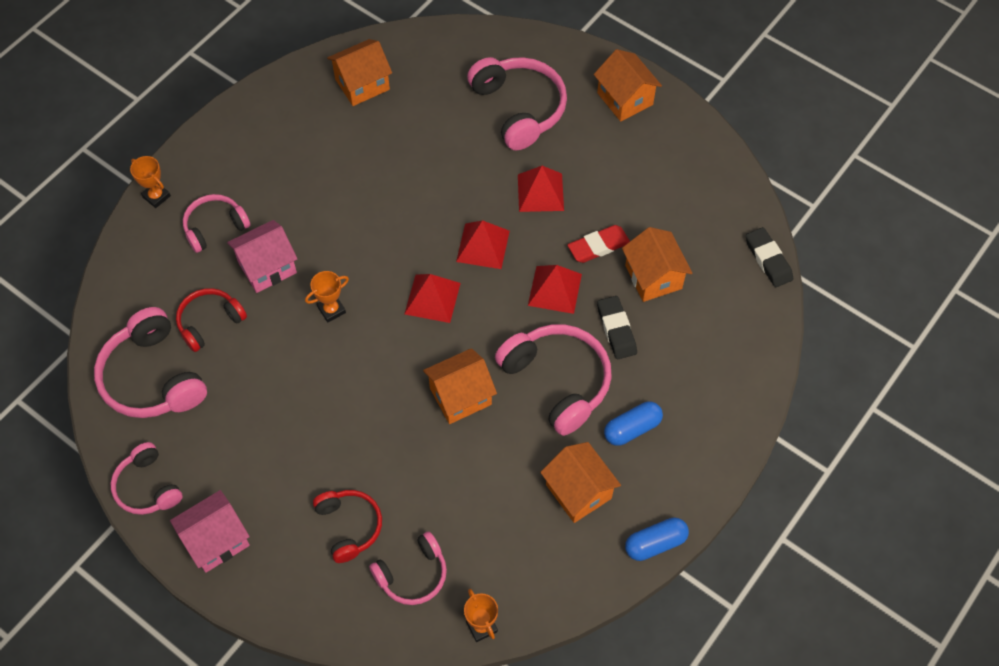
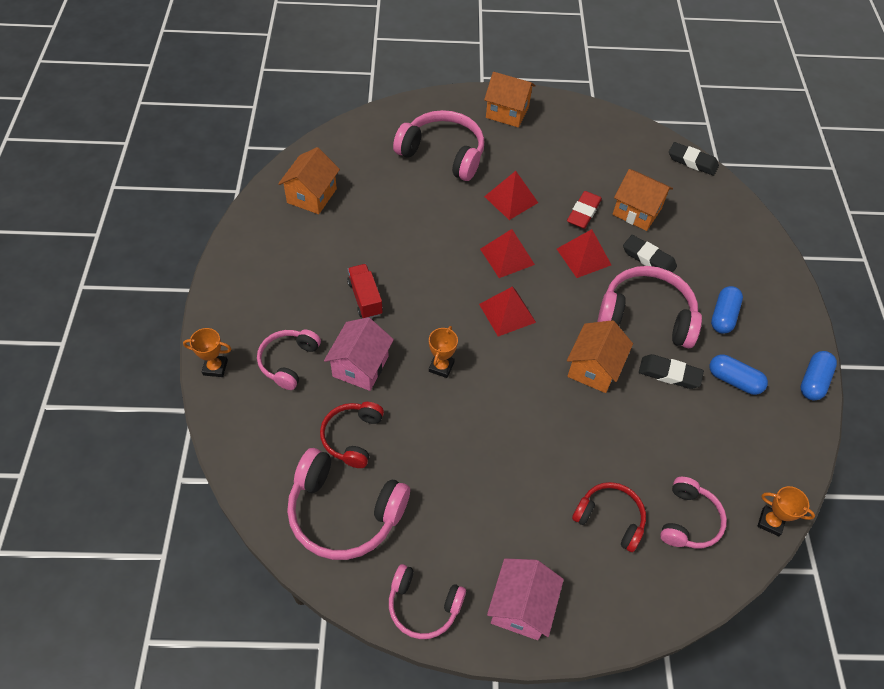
camera: 40 degrees left, 5 degrees down
orange house [540,442,621,523] -> blue capsule [710,354,768,395]
none -> red truck [347,264,383,318]
none -> black eraser [639,354,704,389]

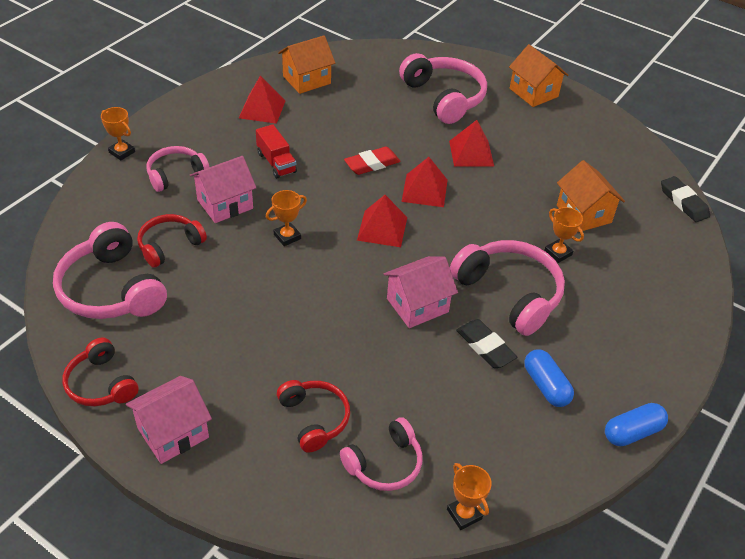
camera: 35 degrees right, 10 degrees down
red truck [347,264,383,318] -> red truck turned 135 degrees clockwise [256,124,297,178]
pink headphones [389,564,466,639] -> red headphones [62,337,139,406]
red pyramid [557,229,611,278] -> red pyramid moved to [239,75,285,124]
red eraser [567,191,602,229] -> red eraser moved to [344,147,401,175]
orange house [567,320,633,393] -> pink house [383,256,458,328]
black eraser [623,235,677,273] -> orange trophy [544,207,584,263]
blue capsule [711,286,743,334] -> none

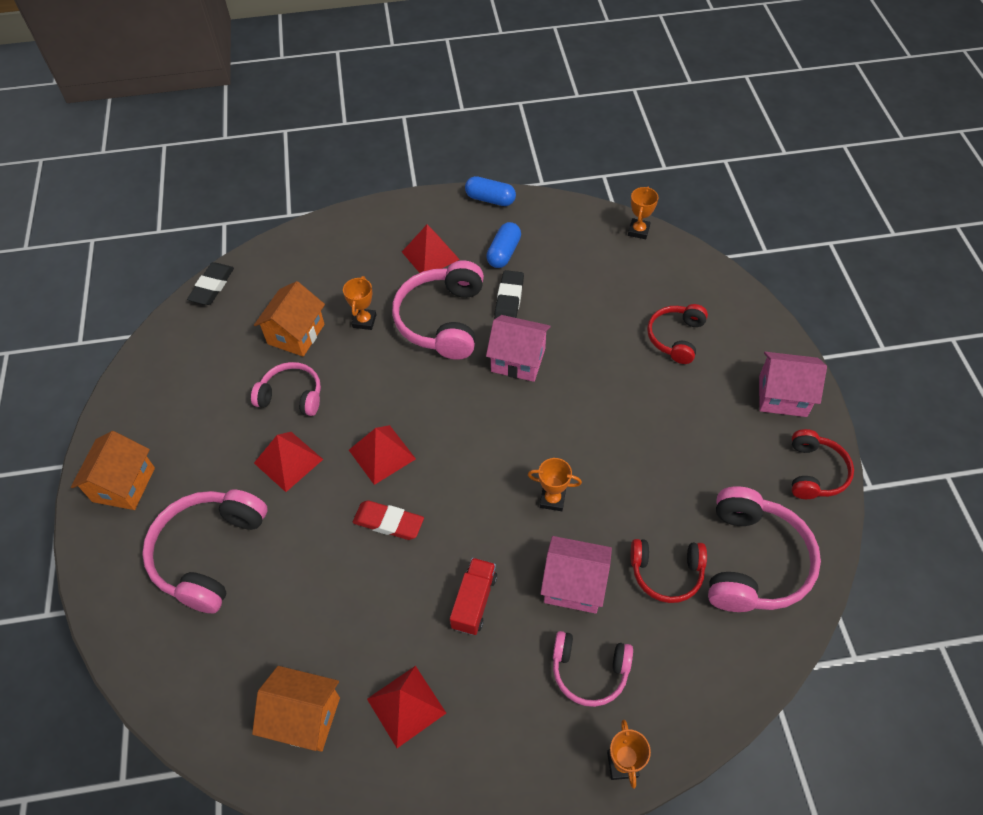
camera: 130 degrees left, 10 degrees up
pink headphones [340,417,423,491] -> pink headphones moved to [251,362,321,416]
red pyramid [357,195,407,247] -> red pyramid moved to [402,225,460,273]

